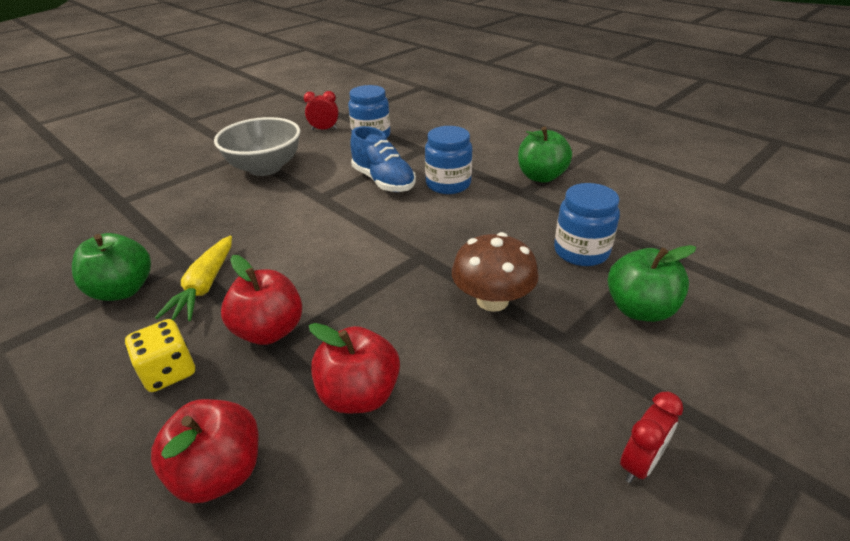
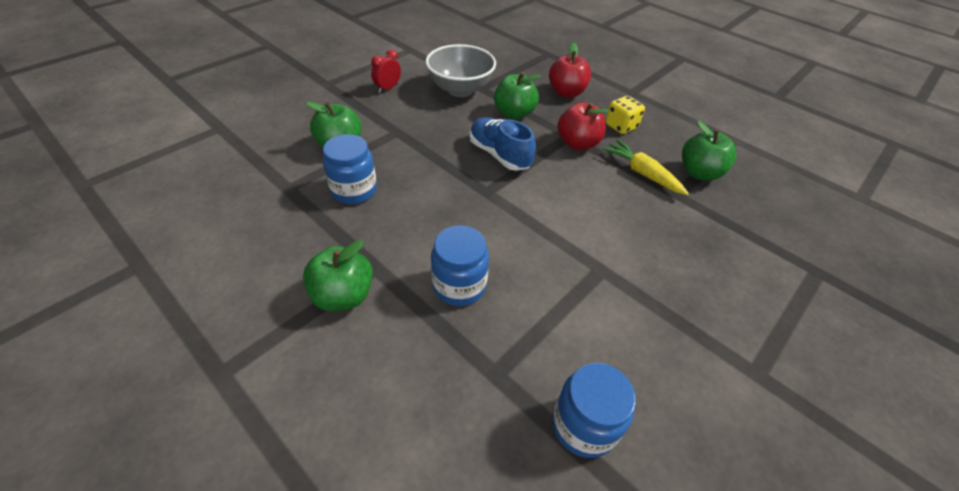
camera: 175 degrees right, 10 degrees up
yellow carrot [155,235,232,321] -> yellow carrot turned 45 degrees counterclockwise [603,140,689,195]
grey bowl [214,117,300,176] -> grey bowl moved to [425,44,496,97]
red clock [304,91,339,130] -> none
red apple [309,323,400,414] -> green apple [494,72,541,120]
blue shoe [350,126,416,192] -> blue shoe moved to [470,117,536,171]
brown mushroom [452,232,539,312] -> none

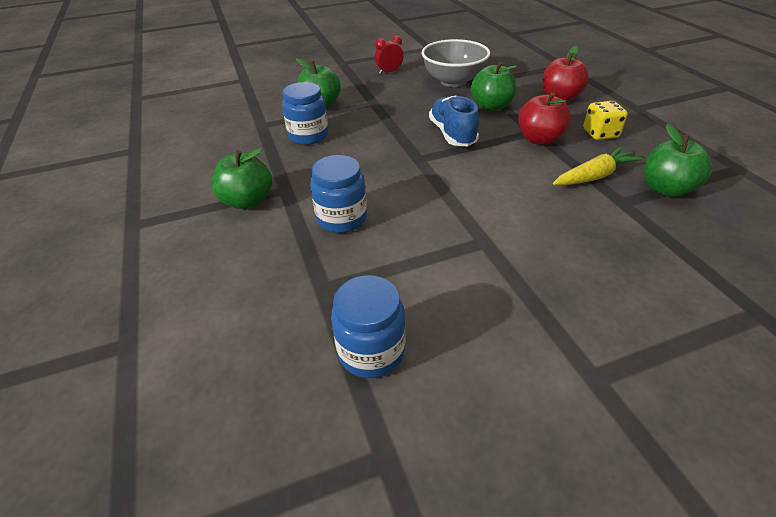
camera: 30 degrees right, 5 degrees down
yellow carrot [603,140,689,195] -> yellow carrot turned 75 degrees clockwise [553,147,643,185]

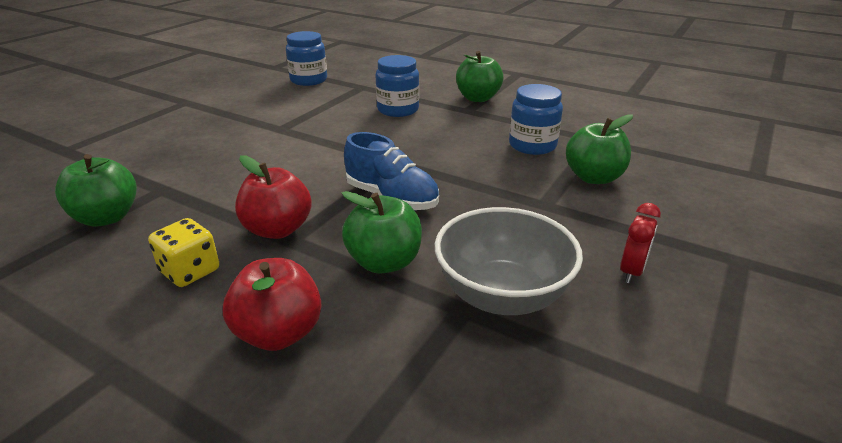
camera: 140 degrees right, 10 degrees down
yellow carrot [553,147,643,185] -> none

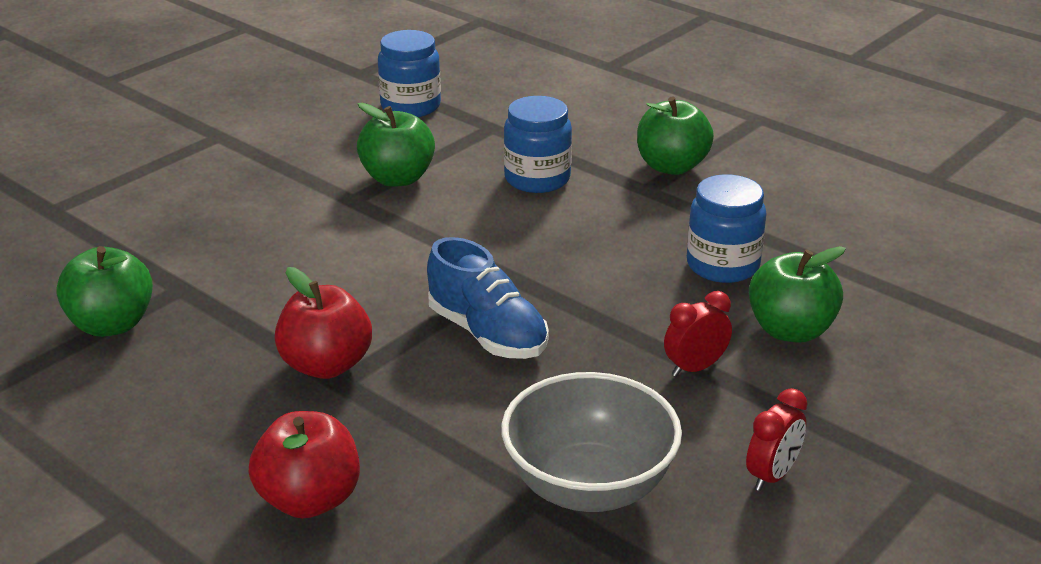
camera: 10 degrees right, 0 degrees up
yellow dice [148,218,219,287] -> none
green apple [342,191,422,274] -> green apple moved to [357,103,435,187]
none -> red clock [664,291,732,377]

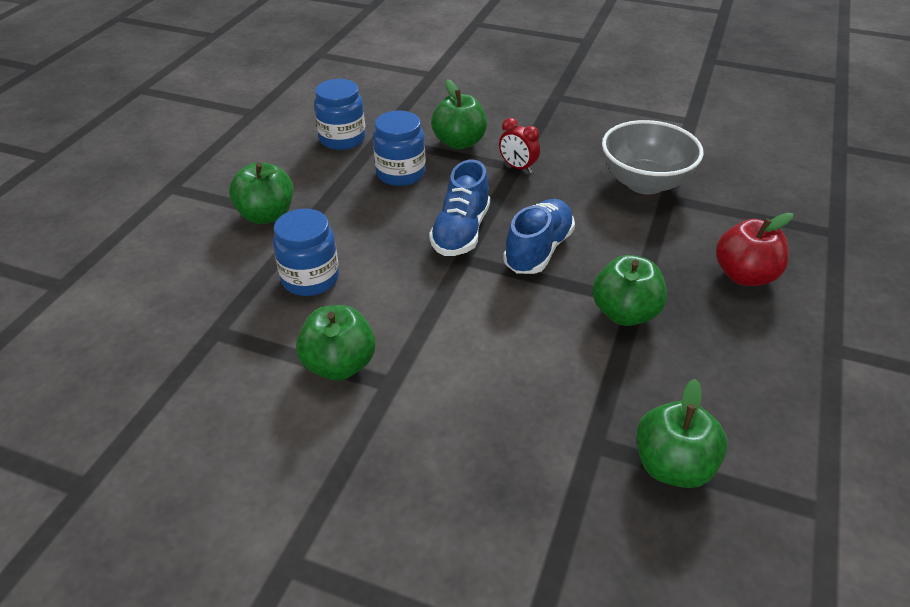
camera: 110 degrees left, 10 degrees up
red apple [275,267,372,379] -> green apple [592,255,667,326]
blue jar [378,30,441,117] -> blue jar moved to [314,79,366,150]
red clock [746,388,808,491] -> none
none -> blue shoe [429,160,490,256]

